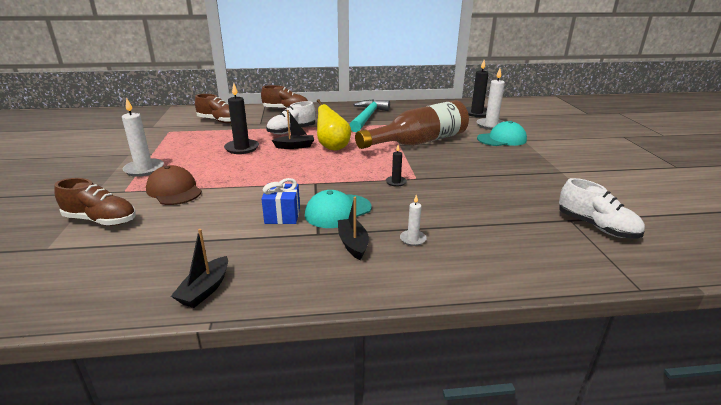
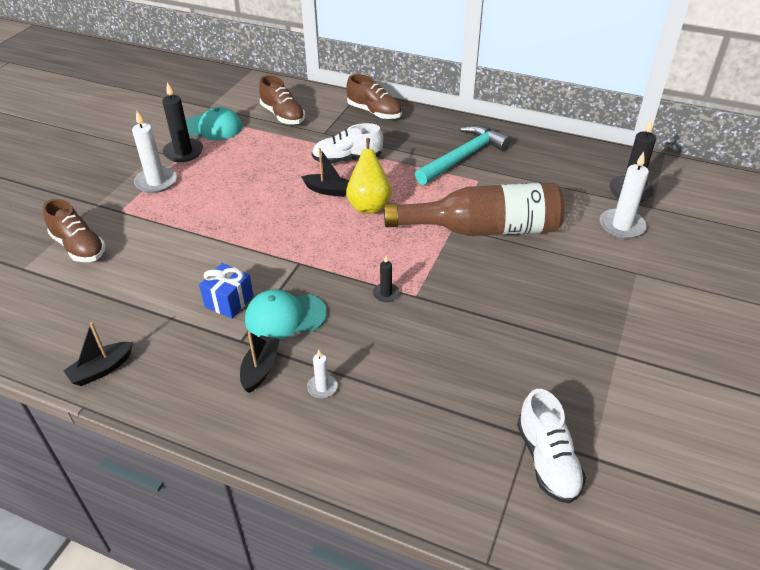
camera: 30 degrees right, 15 degrees up
brown cap [146,165,202,205] -> none
black candle [224,83,259,154] -> black candle moved to [162,82,203,162]
turquoise cap [477,121,527,146] -> turquoise cap moved to [186,107,243,140]

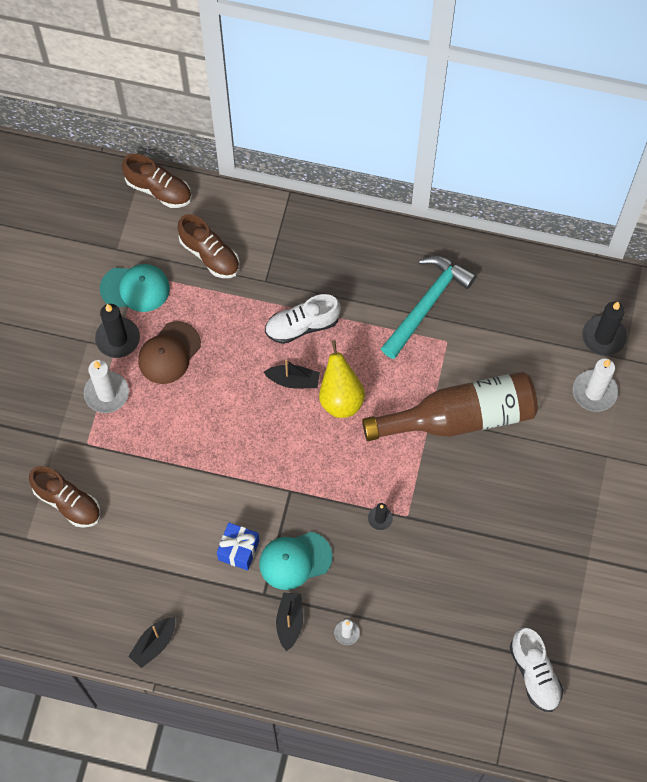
camera: 10 degrees left, 25 degrees up
brown shoe [347,74,402,119] -> brown shoe moved to [122,153,192,208]
none -> brown cap [138,321,201,384]

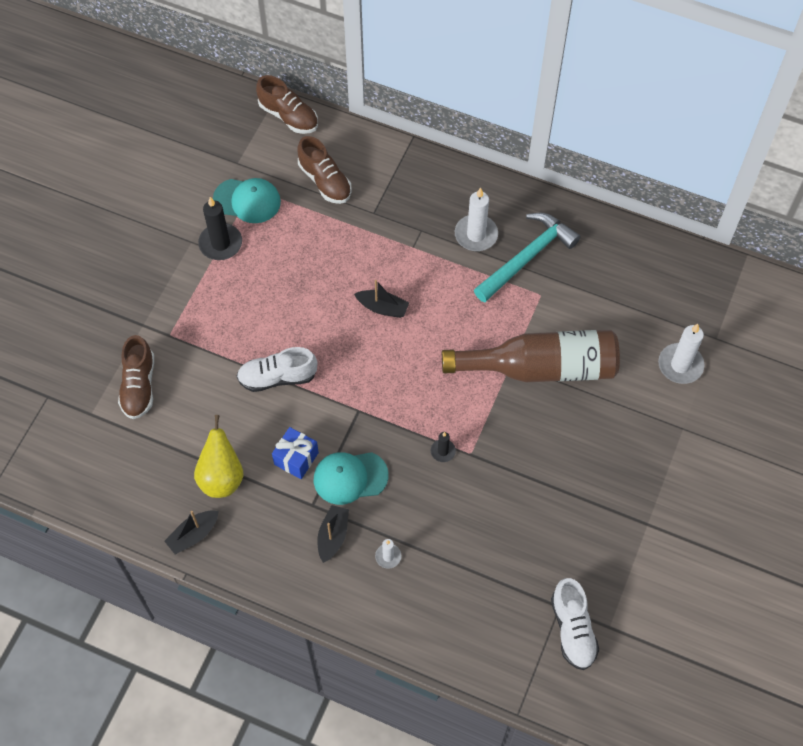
camera: 10 degrees right, 5 degrees down
brown shoe [29,466,100,528] -> brown shoe turned 45 degrees clockwise [118,335,154,419]
white candle [84,360,129,413] -> white candle moved to [455,188,498,251]
brown cap [138,321,201,384] -> none
white shoe [265,294,341,344] -> white shoe moved to [237,347,317,392]
yellow pear [319,340,365,418] -> yellow pear moved to [194,415,244,498]
black candle [582,302,627,356] -> none

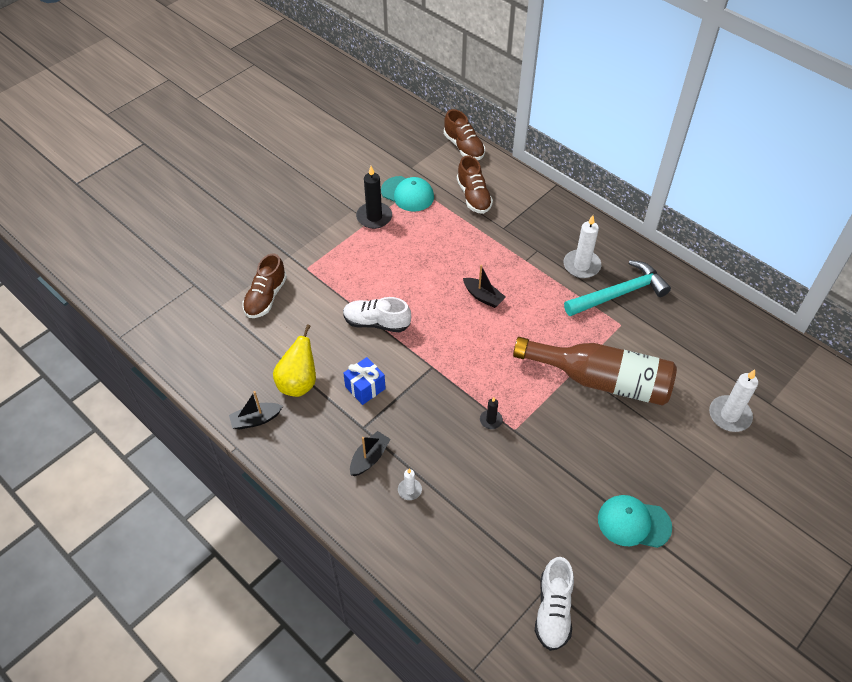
camera: 20 degrees right, 10 degrees down
turquoise cap [314,452,389,505] -> turquoise cap moved to [598,495,672,548]

